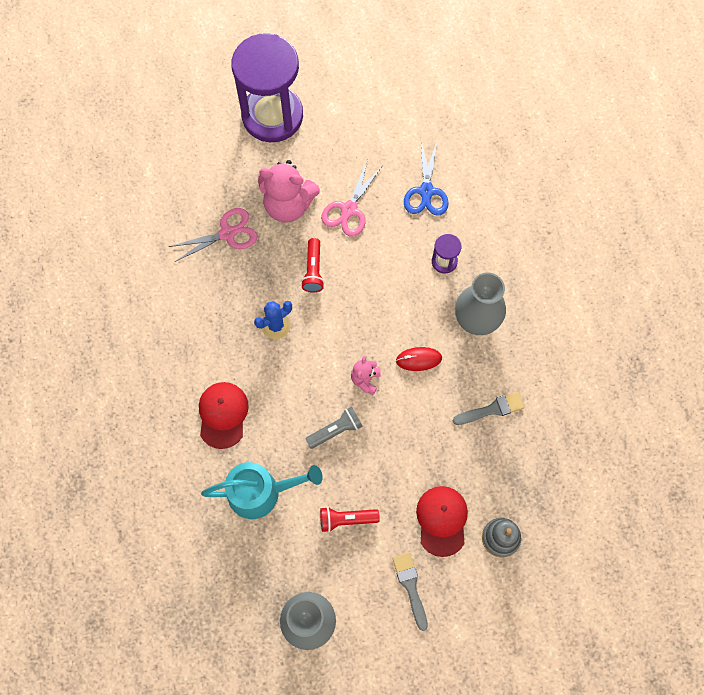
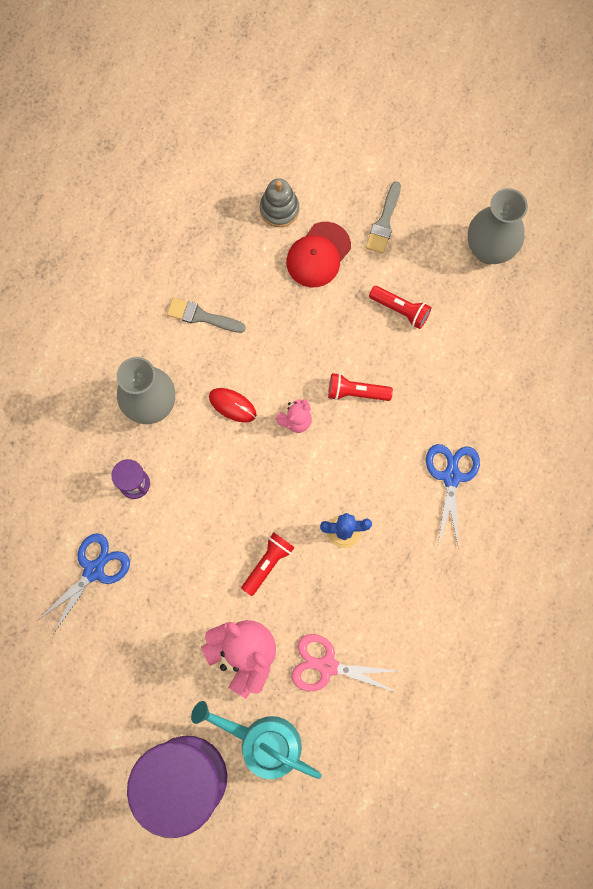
camera: 145 degrees left, 5 degrees up
red cap [199,382,249,449] -> blue scissors [426,444,480,548]
turquoise watering can [201,462,323,519] -> turquoise watering can moved to [191,701,322,779]
grey flashlight [305,407,363,449] -> red flashlight [328,373,393,401]
pink scissors [321,160,383,237] -> none

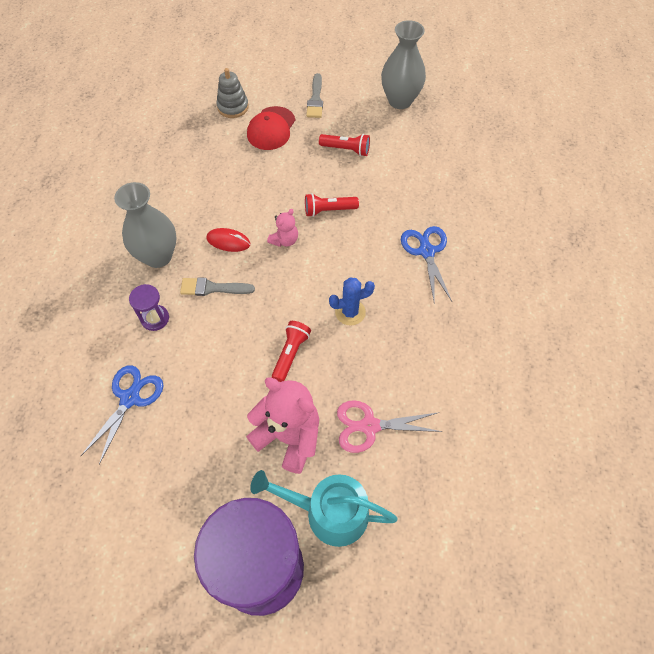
camera: 15 degrees left, 15 degrees down
grey brush [167,298,246,333] -> grey brush moved to [180,277,255,296]

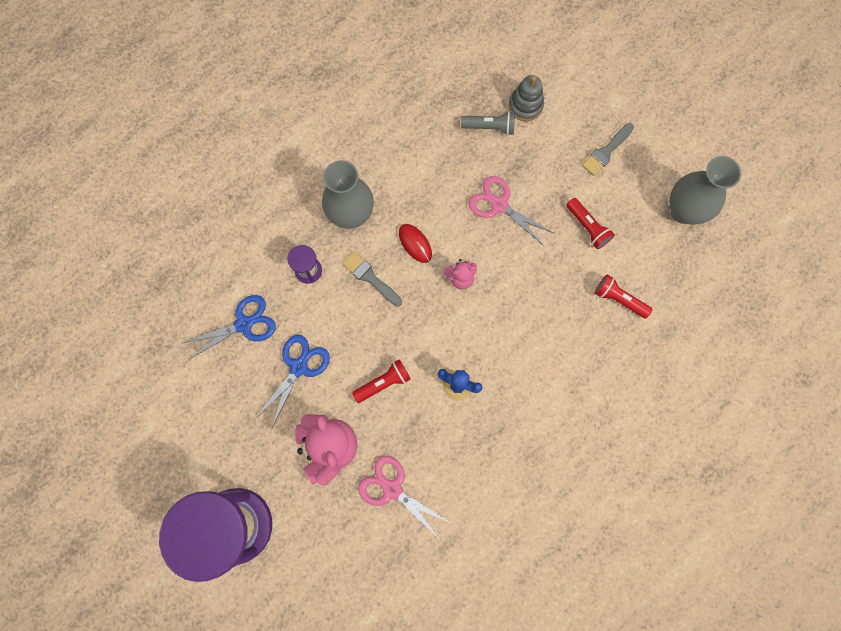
camera: 40 degrees right, 15 degrees up
red cap [247,106,295,150] -> none
turquoise watering can [250,470,398,547] -> none
red flashlight [305,193,359,217] -> red flashlight moved to [595,274,652,318]
blue scissors [401,226,452,301] -> blue scissors moved to [255,335,330,427]
none -> grey flashlight [461,111,515,135]
none -> pink scissors [468,176,554,246]

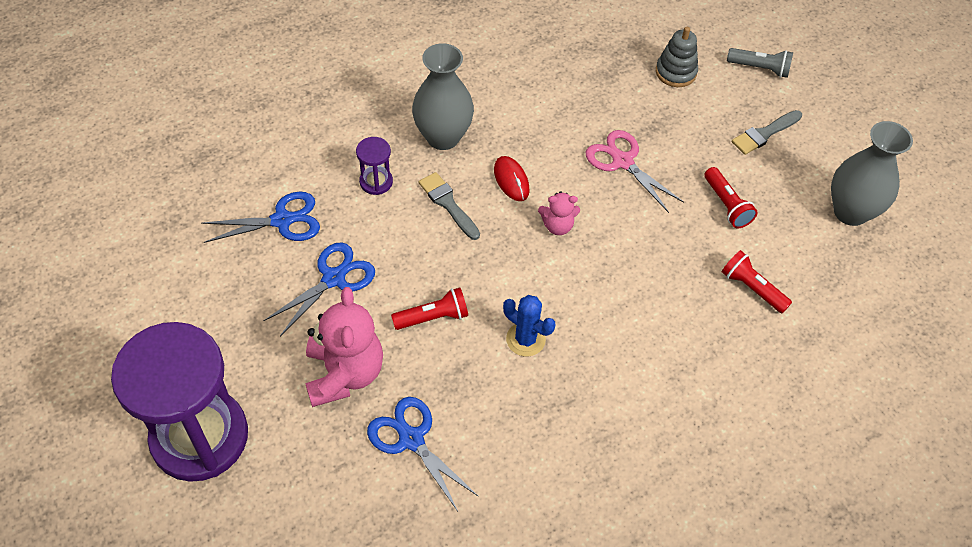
camera: 10 degrees right, 20 degrees down
pink scissors [358,456,450,538] -> blue scissors [367,397,479,511]
grey flashlight [461,111,515,135] -> grey flashlight moved to [727,48,793,78]

